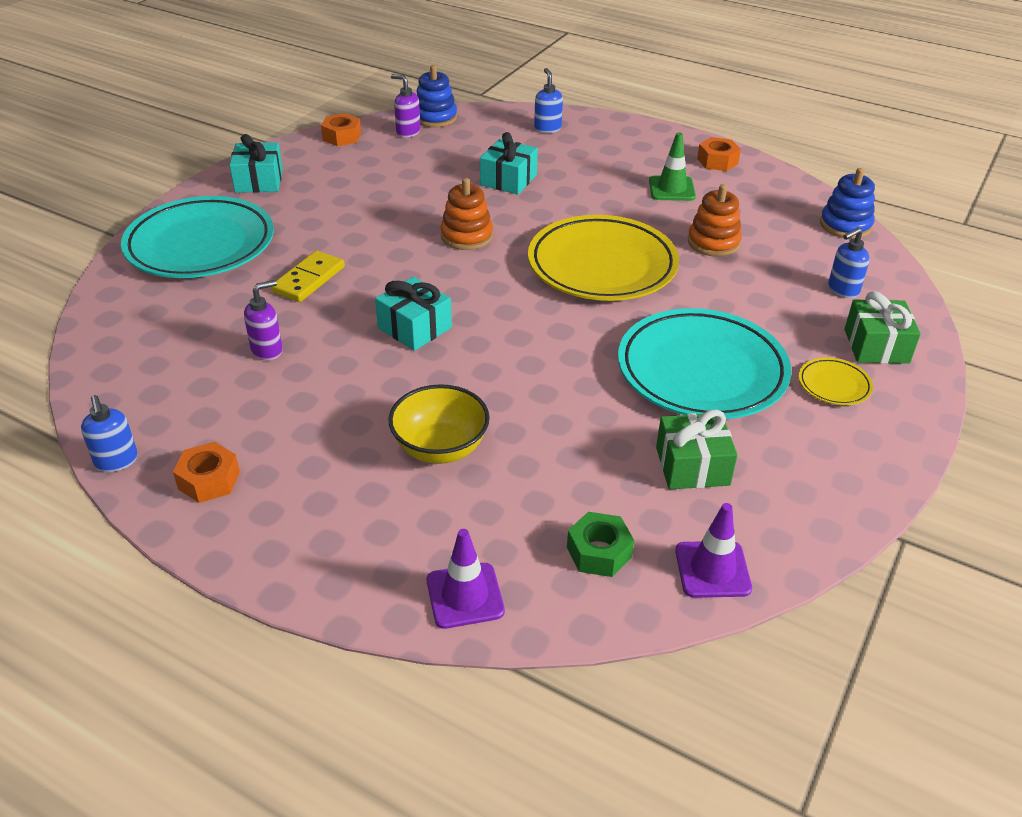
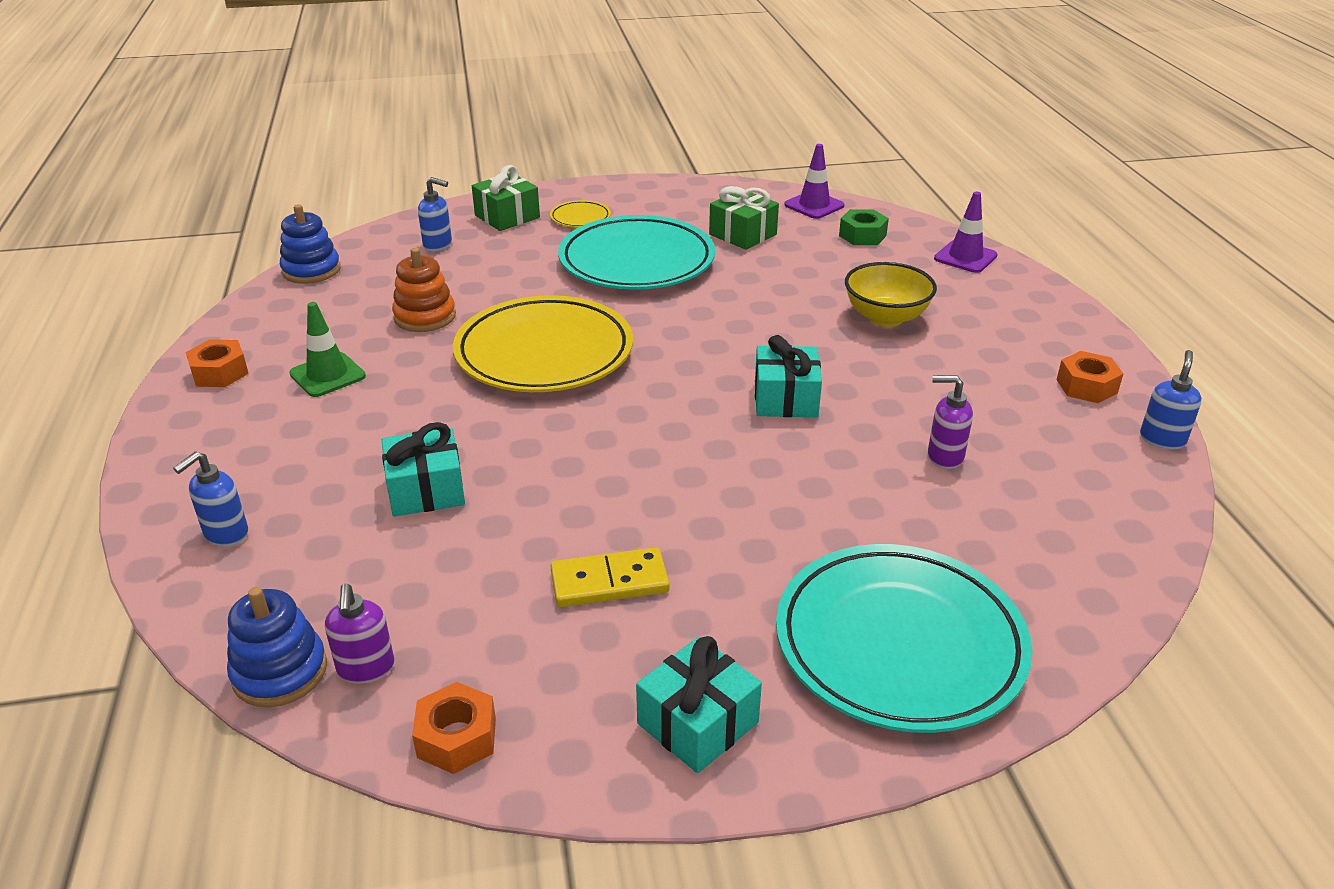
camera: 130 degrees left, 5 degrees down
yellow domino [271,250,345,302] -> yellow domino moved to [550,547,670,607]
orange stacking toy [440,178,493,250] -> none

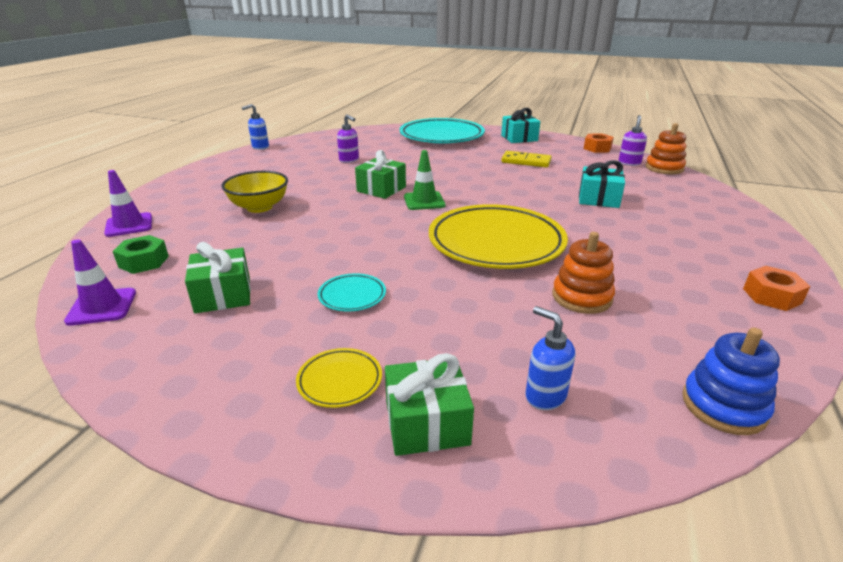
camera: 150 degrees left, 5 degrees down
blue soap dispenser [173,451,248,546] -> none
blue stacking toy [227,587,327,707] -> orange stacking toy [646,123,686,174]
green traffic cone [289,302,366,397] -> green traffic cone moved to [404,150,445,210]
turquoise plate [558,215,715,290] -> turquoise plate [318,273,386,311], size x0.42
turquoise gift [755,335,822,417] -> green gift [355,150,406,199]
orange nut [1056,351,1123,403] -> none

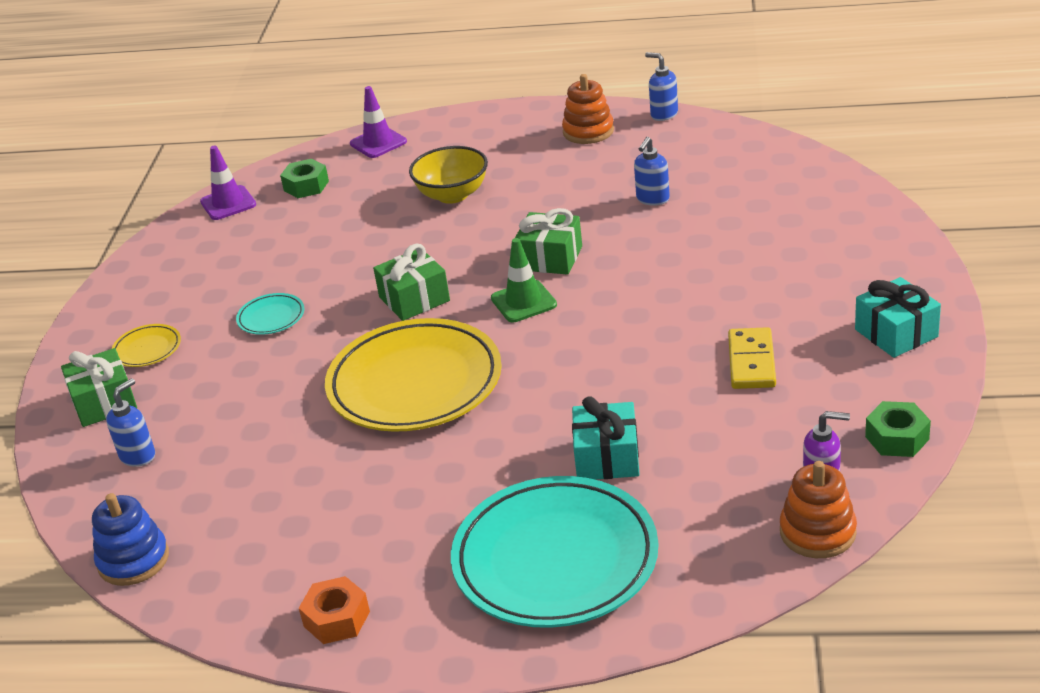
camera: 80 degrees right, 5 degrees up
green gift [185,242,251,313] -> green gift moved to [373,243,450,321]
purple soap dispenser [337,114,359,163] -> blue soap dispenser [634,137,670,206]
turquoise plate [400,118,485,144] -> turquoise plate moved to [451,476,658,628]
orange stacking toy [552,232,615,314] -> orange stacking toy moved to [562,74,614,144]
orange nut [584,133,614,153] -> green nut [865,401,931,457]

